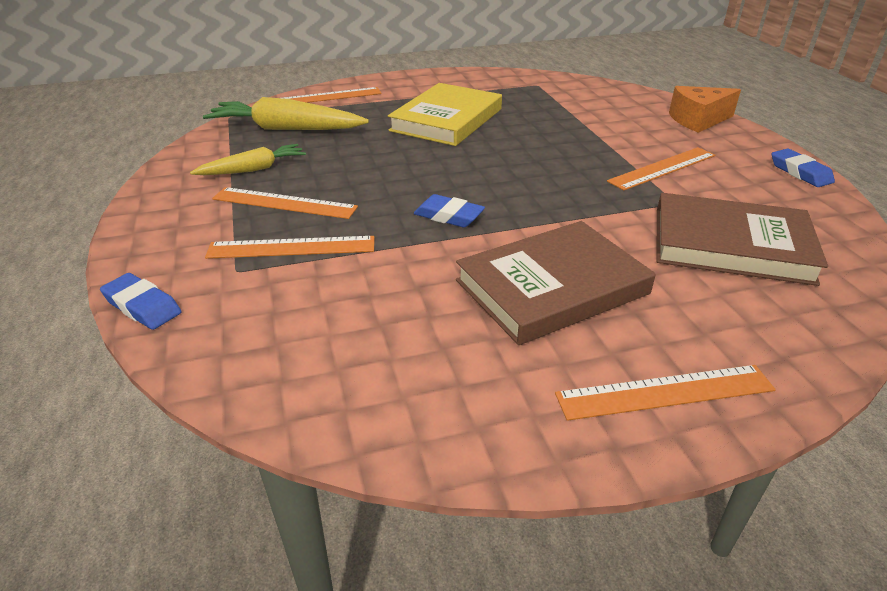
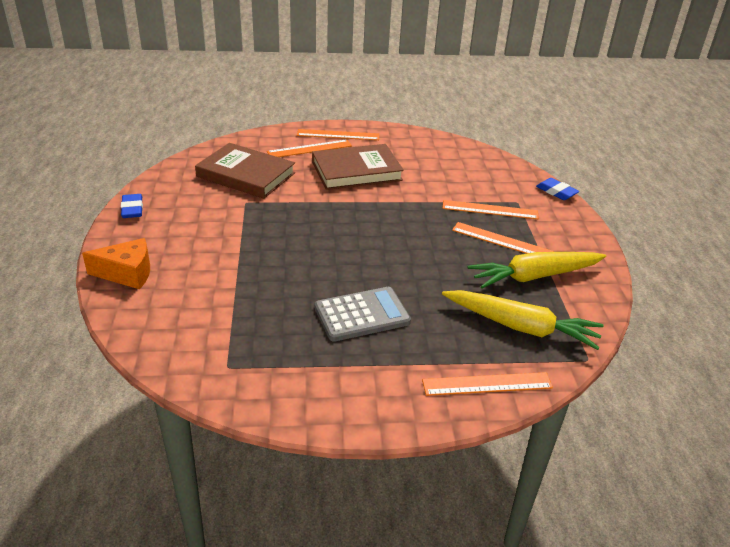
camera: 170 degrees left, 0 degrees up
yellow carrot [190,144,306,175] -> yellow carrot [467,252,606,289], size x1.65
yellow book [388,83,502,146] -> grey calculator [315,287,411,342]
blue eraser [414,194,485,227] -> none
orange ruler [607,147,715,190] -> orange ruler moved to [267,140,352,157]

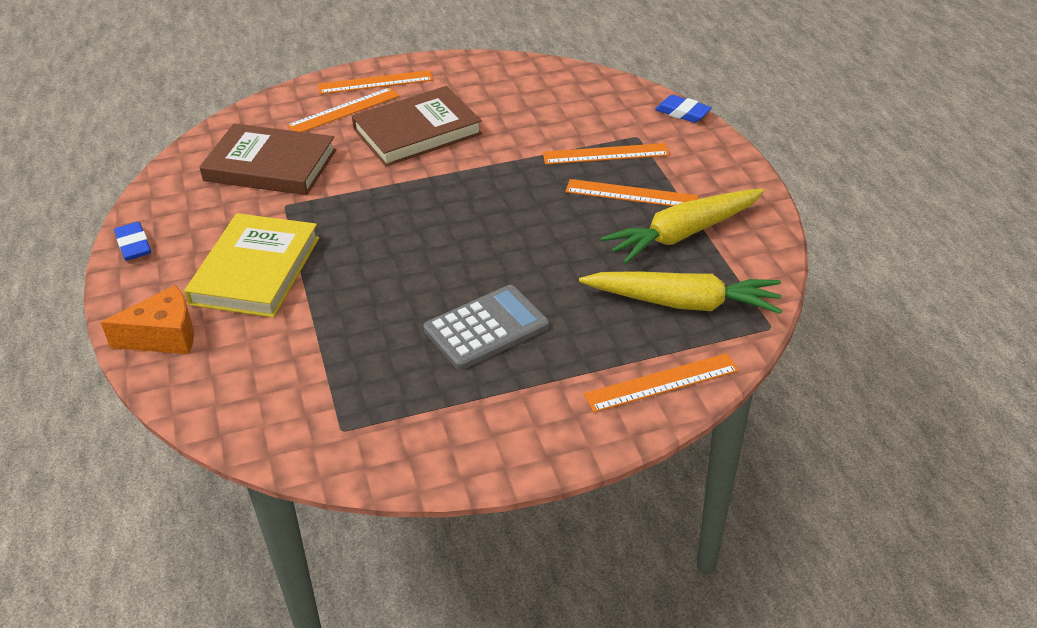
camera: 10 degrees left, 5 degrees up
none -> yellow book [184,213,319,318]

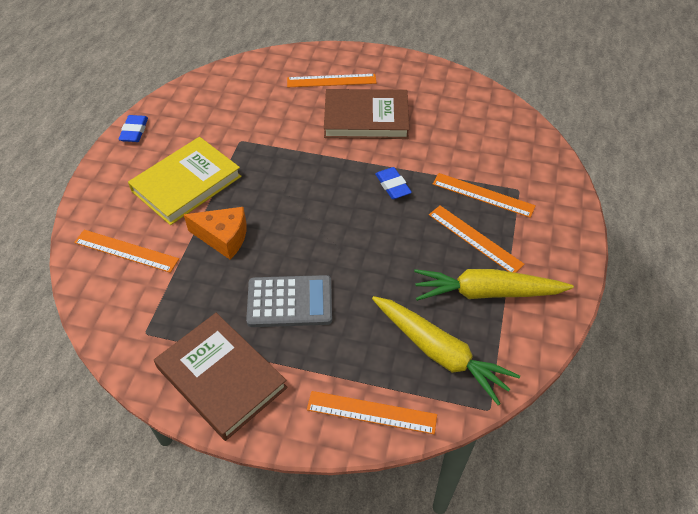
camera: 30 degrees right, 10 degrees up
orange cheese [100,285,194,354] -> orange cheese moved to [184,207,247,259]
brown book [199,123,336,195] -> brown book moved to [154,313,288,441]
orange ruler [318,70,433,94] -> orange ruler moved to [74,230,179,273]
blue eraser [655,95,712,123] -> blue eraser moved to [375,167,412,199]

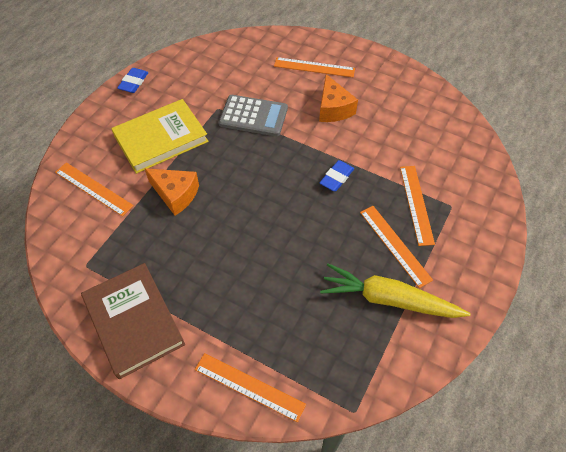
camera: 15 degrees right, 5 degrees up
grey calculator [246,275,332,327] -> grey calculator moved to [219,95,288,136]
brown book [324,89,409,139] -> orange cheese [319,74,358,122]
yellow carrot [372,296,520,405] -> none
blue eraser [375,167,412,199] -> blue eraser turned 45 degrees clockwise [320,160,354,191]
orange ruler [433,173,536,218] -> orange ruler turned 45 degrees clockwise [400,166,435,246]

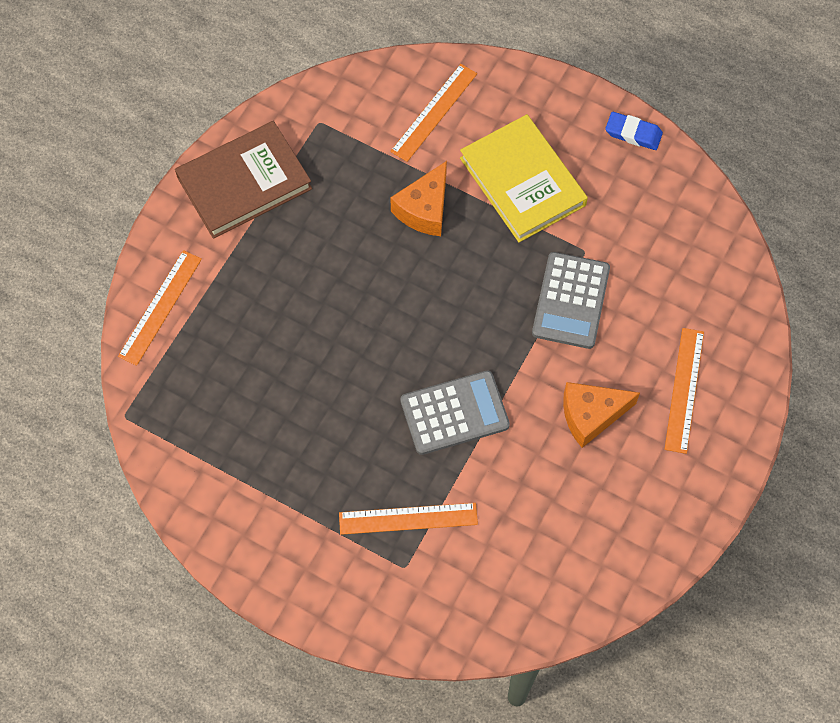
camera: 90 degrees right, 10 degrees up
blue eraser [320,160,354,191] -> grey calculator [400,371,510,455]
yellow carrot [320,263,471,318] -> none
orange ruler [360,206,433,288] -> none

